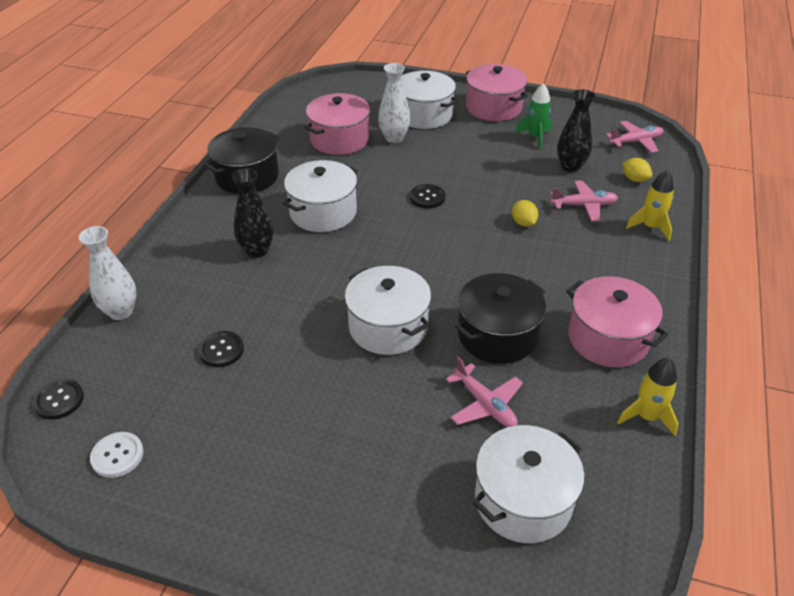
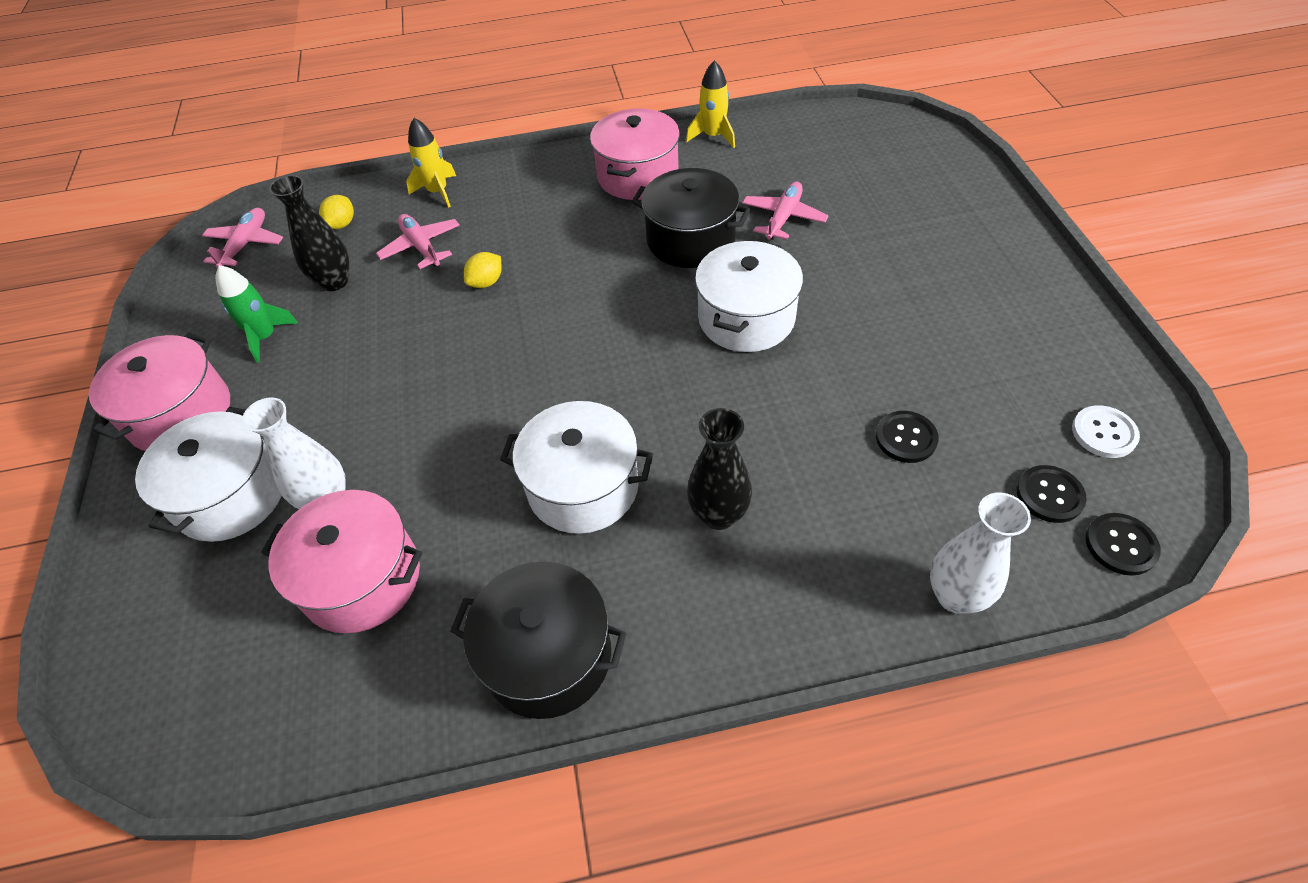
camera: 115 degrees left, 10 degrees up
black button [410,184,446,209] -> black button moved to [1017,465,1086,523]
white pot [472,425,584,543] -> none
pink plane [606,121,663,153] -> pink plane turned 60 degrees clockwise [202,208,283,268]

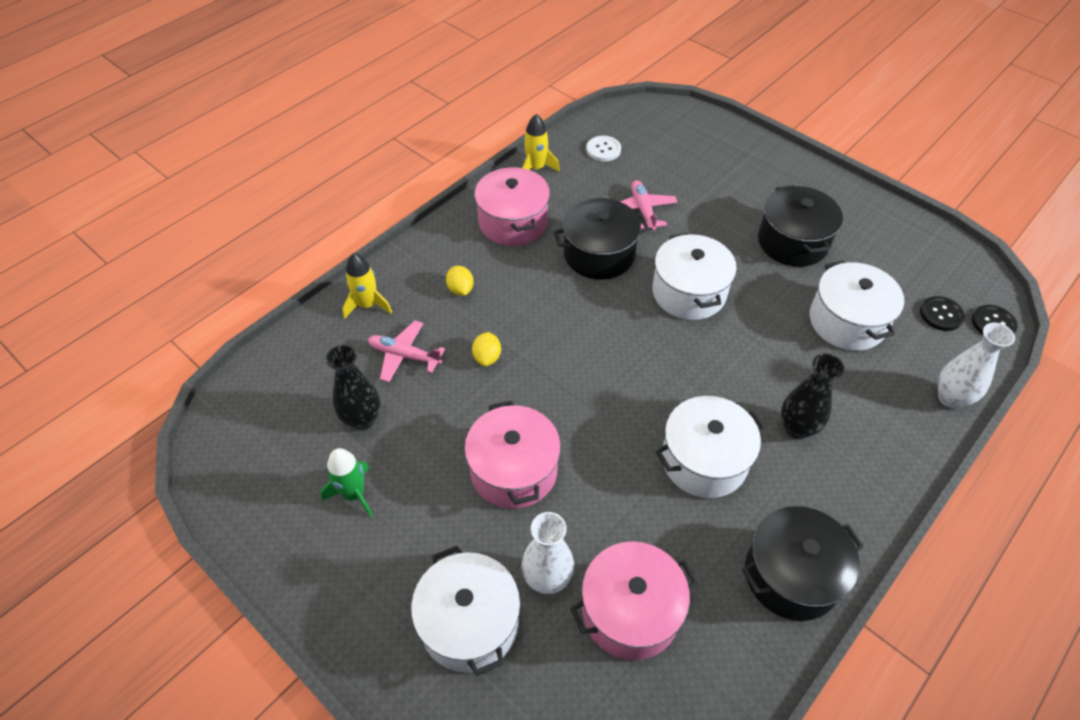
camera: 40 degrees left, 0 degrees up
pink pot [89,333,230,451] -> pink pot moved to [464,401,561,509]
pink plane [202,208,283,268] -> none
yellow lemon [319,195,354,229] -> yellow lemon moved to [446,266,474,296]
black button [876,411,939,463] -> white pot [810,260,904,351]
white button [1072,405,1140,458] -> white button moved to [586,136,621,161]
none -> black pot [758,185,843,267]

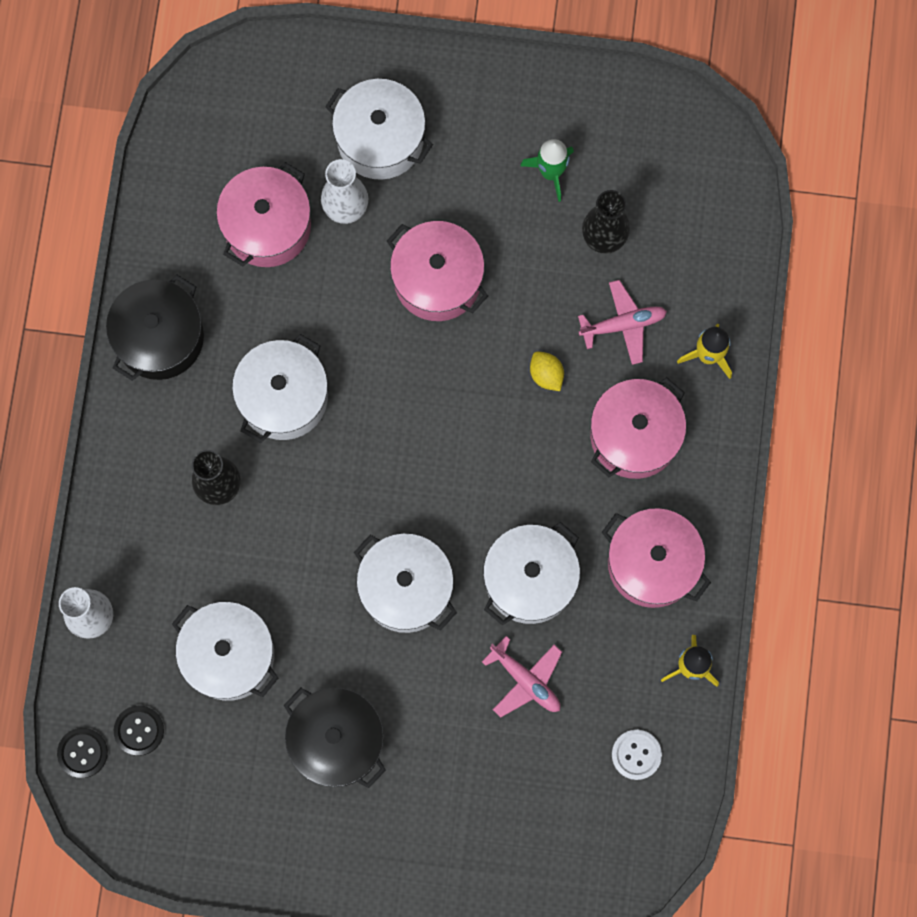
camera: 145 degrees right, 25 degrees up
yellow lemon [446,266,474,296] -> pink pot [590,377,686,479]
black pot [553,198,649,280] -> white pot [483,522,580,626]

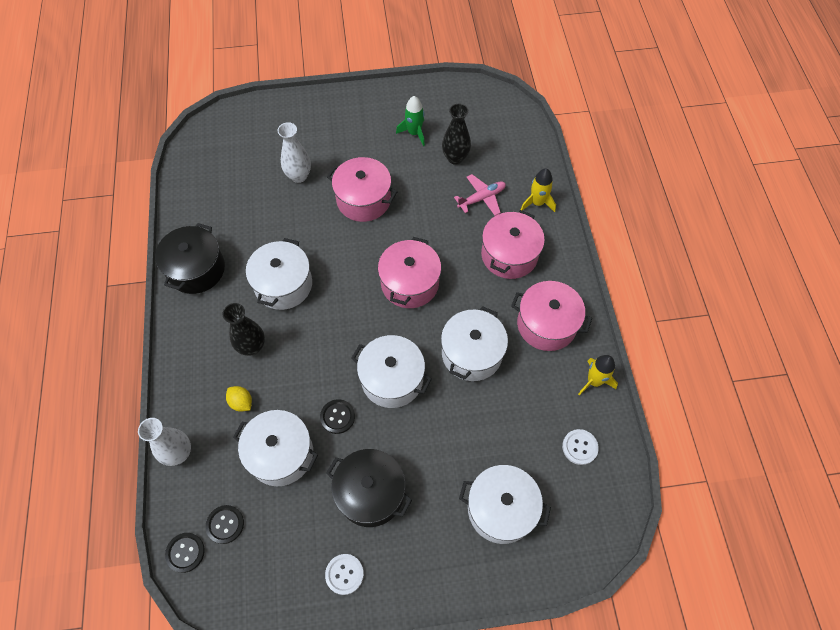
camera: 15 degrees left, 15 degrees down
pink pot [216,162,311,267] -> pink pot moved to [378,237,441,308]
white pot [325,79,433,180] -> white pot moved to [459,465,551,544]
pink plane [482,636,562,717] -> none
yellow lemon [530,351,564,391] -> yellow lemon moved to [226,386,252,412]
none -> black button [320,399,355,434]
none -> white button [325,554,364,595]

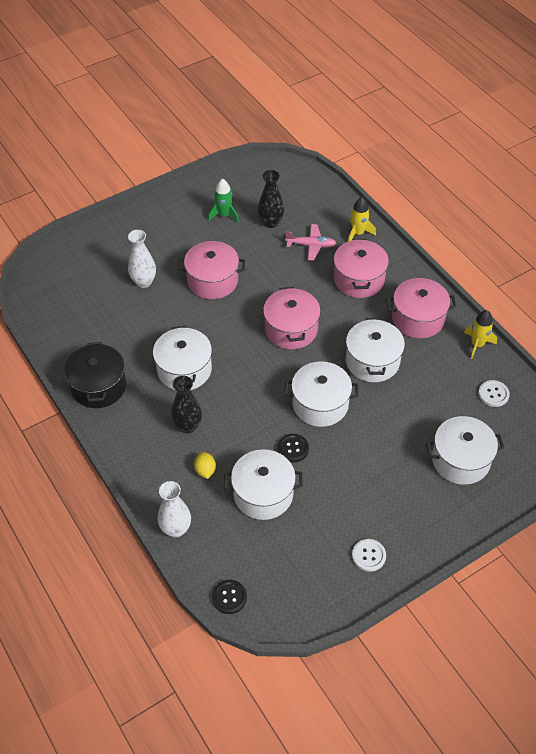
camera: 25 degrees left, 10 degrees down
black button [206,505,244,544] -> none
yellow lemon [226,386,252,412] -> yellow lemon turned 60 degrees clockwise [194,452,216,479]
black pot [326,449,412,527] -> none
pink plane [454,174,506,216] -> pink plane turned 60 degrees clockwise [285,224,336,261]

